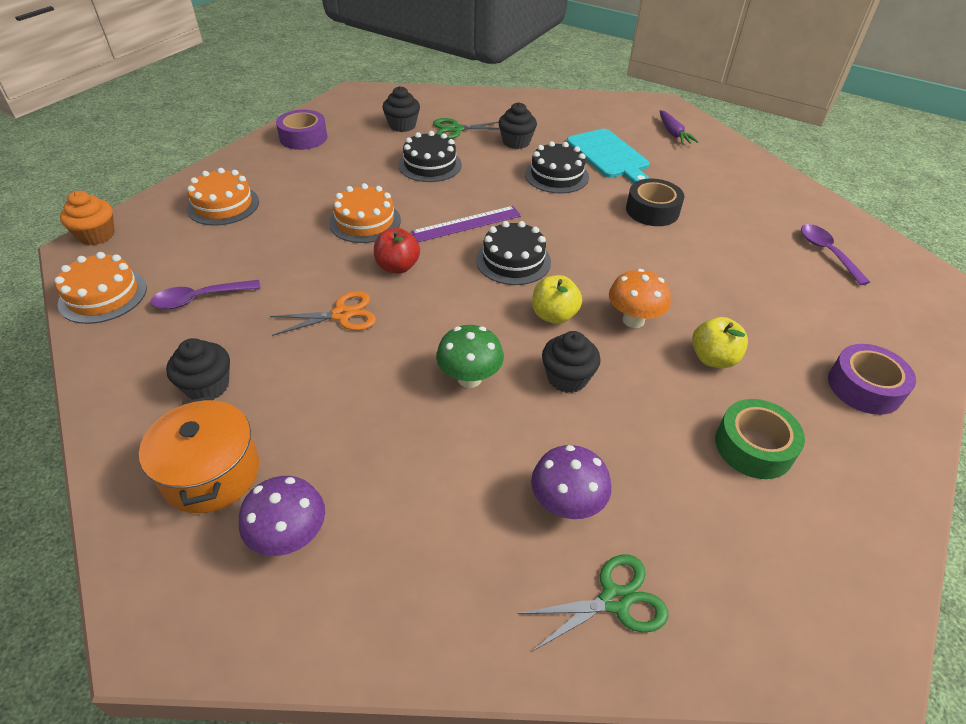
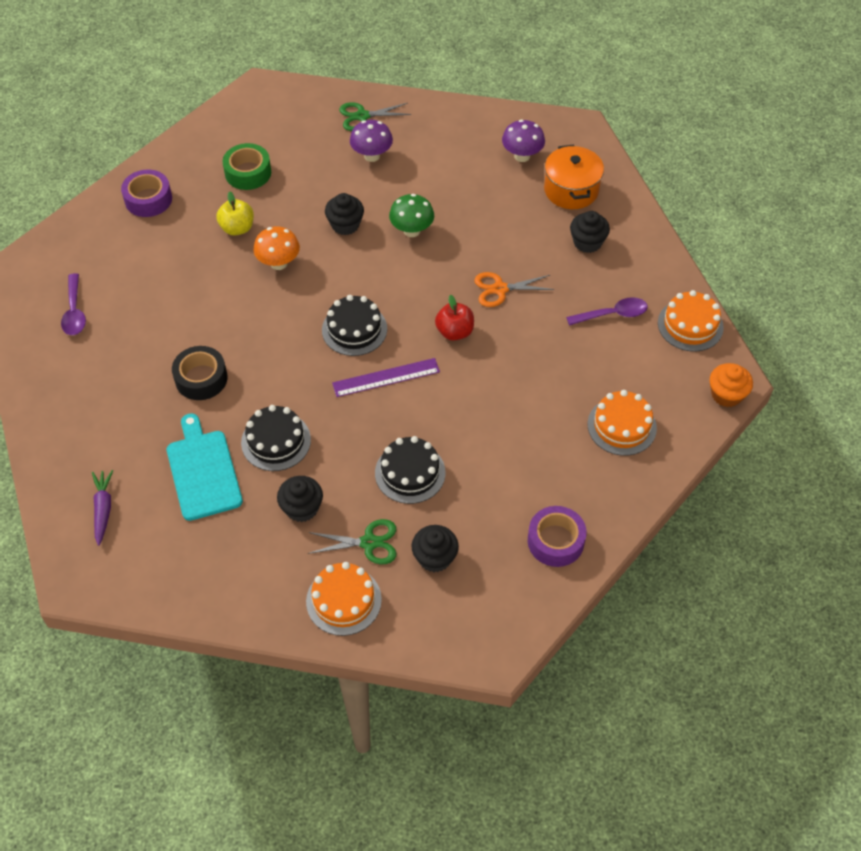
camera: 170 degrees left, 10 degrees up
orange cake [329,183,401,243] -> orange cake moved to [306,562,382,636]
yellow apple [532,275,582,324] -> none

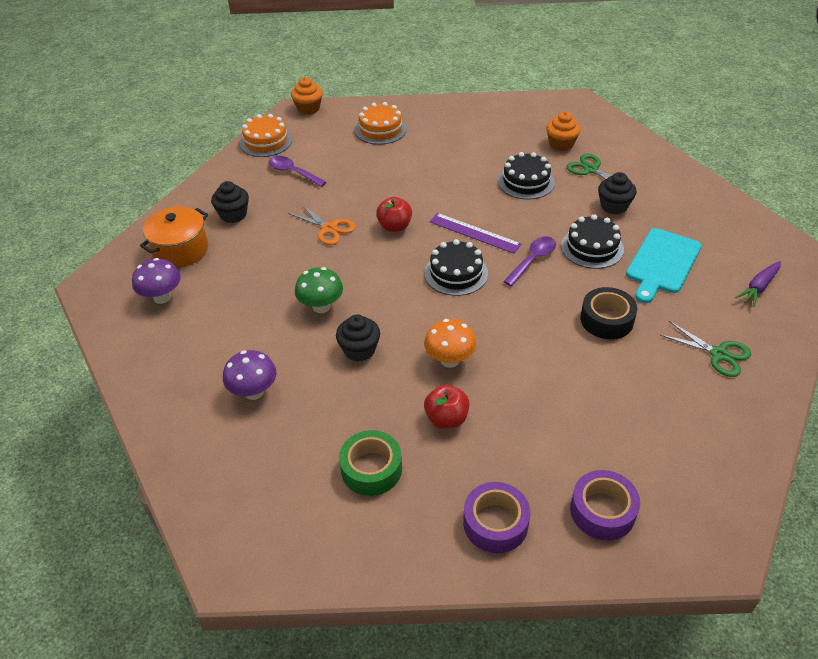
camera: 130 degrees left, 10 degrees down
purple spoon [61,273,86,335] -> purple spoon moved to [503,237,556,286]
yellow apple [216,191,254,236] -> red apple [424,384,469,429]
orange cake [306,562,382,636] -> none
green scissors [339,102,411,131] -> green scissors moved to [660,321,751,377]
black cupcake [411,525,459,572] -> orange cupcake [546,111,581,151]
purple tape [528,506,587,567] -> purple tape moved to [570,470,640,540]

